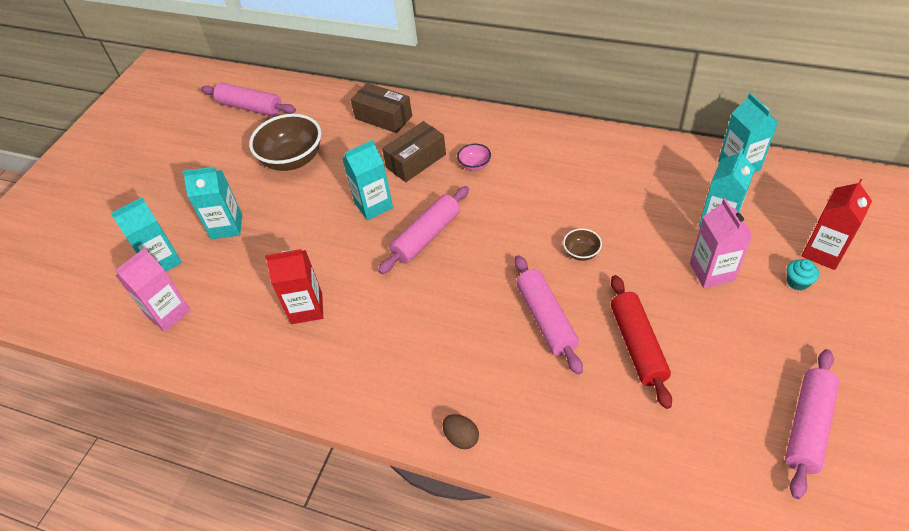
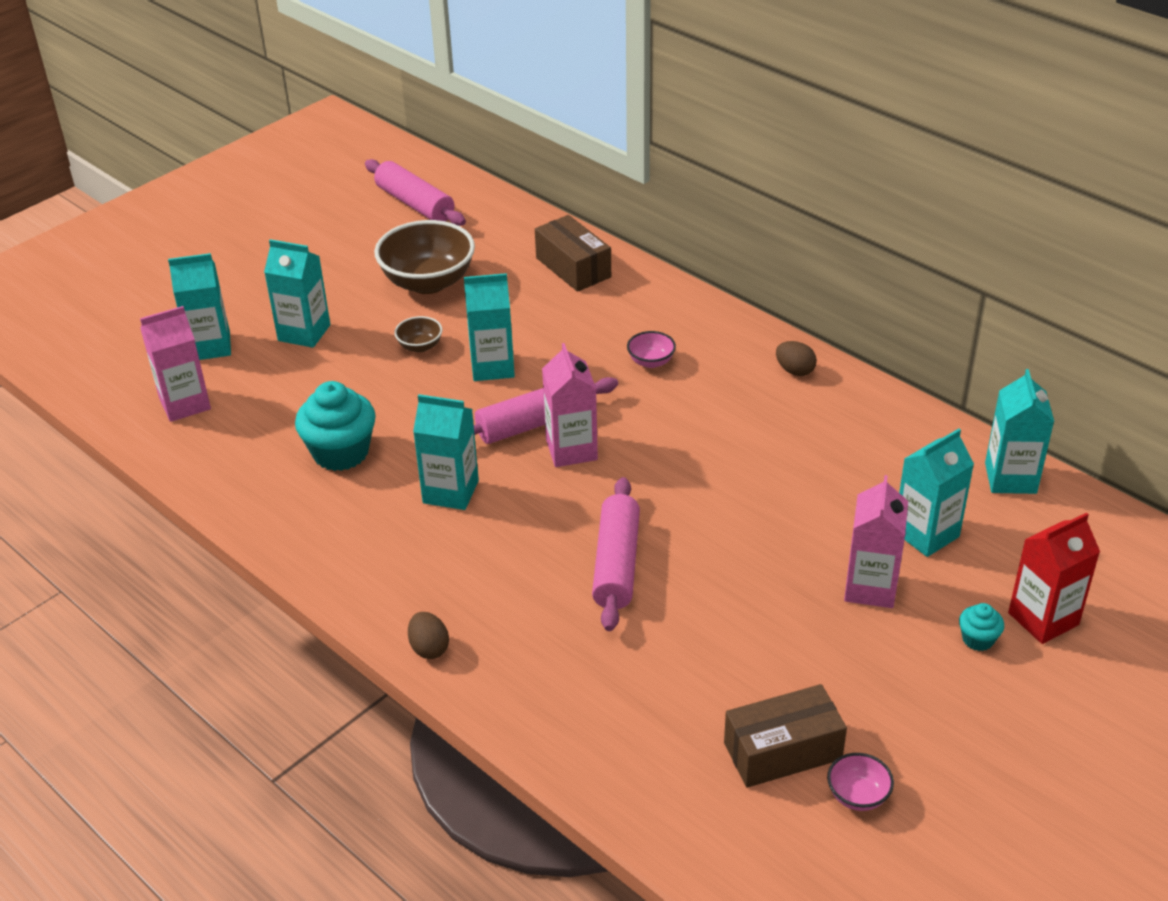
camera: 20 degrees right, 10 degrees down
red carton [265,249,323,324] -> turquoise cupcake [295,381,376,471]
brown box [382,121,446,182] -> brown box moved to [724,684,847,788]
brown bowl [563,228,602,261] -> brown bowl moved to [394,316,442,353]
red rolling pin [611,275,672,409] -> none
pink rolling pin [785,349,840,499] -> pink bowl [827,753,894,811]
none -> turquoise carton [413,394,479,510]
none -> pink carton [542,343,598,467]
none -> brown egg [776,341,817,376]

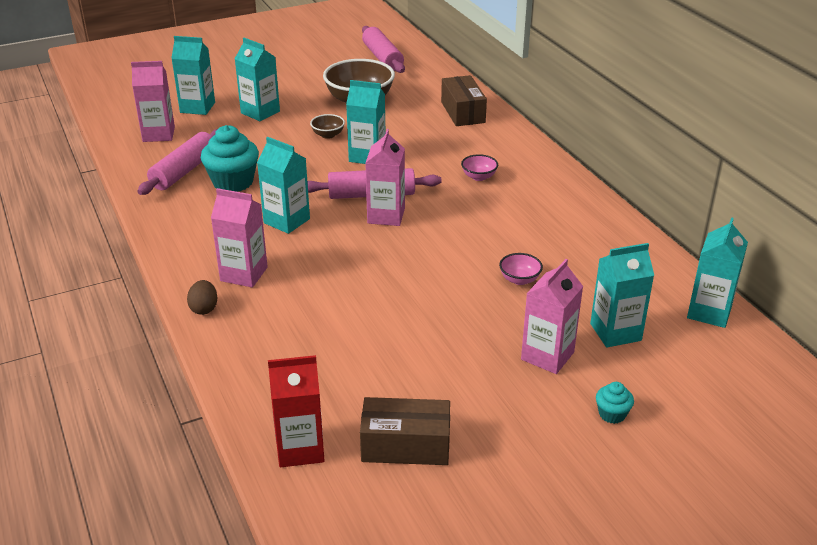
camera: 20 degrees right, 5 degrees down
pink rolling pin [592,477,640,631] -> pink rolling pin moved to [137,129,217,195]
brown egg [776,341,817,376] -> none
pink bowl [827,753,894,811] -> pink bowl moved to [499,253,543,285]
red carton [1008,513,1100,644] -> red carton moved to [268,355,324,467]
none -> pink carton [211,188,268,288]

